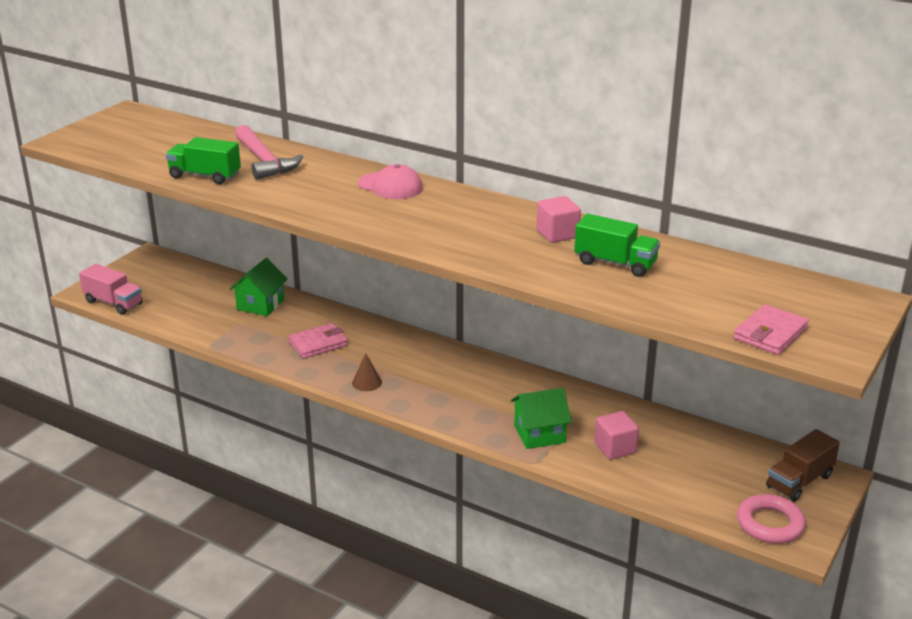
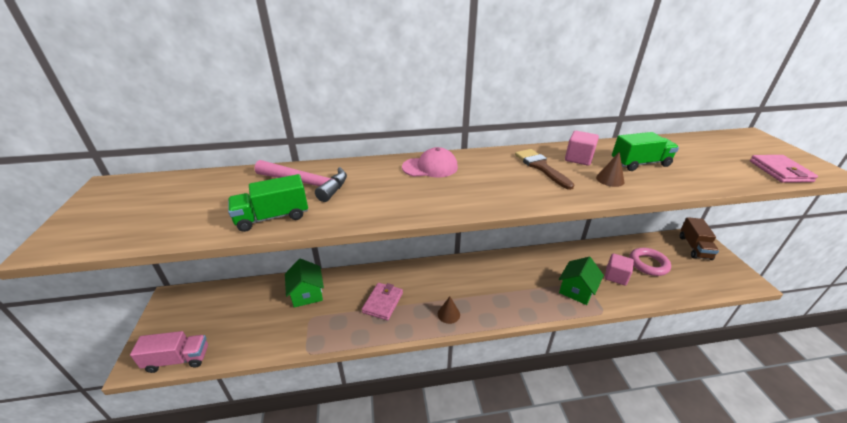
camera: 40 degrees left, 5 degrees up
pink ring [737,494,806,544] -> pink ring moved to [630,248,671,276]
none -> brown brush [515,149,575,190]
none -> brown cone [596,152,624,187]

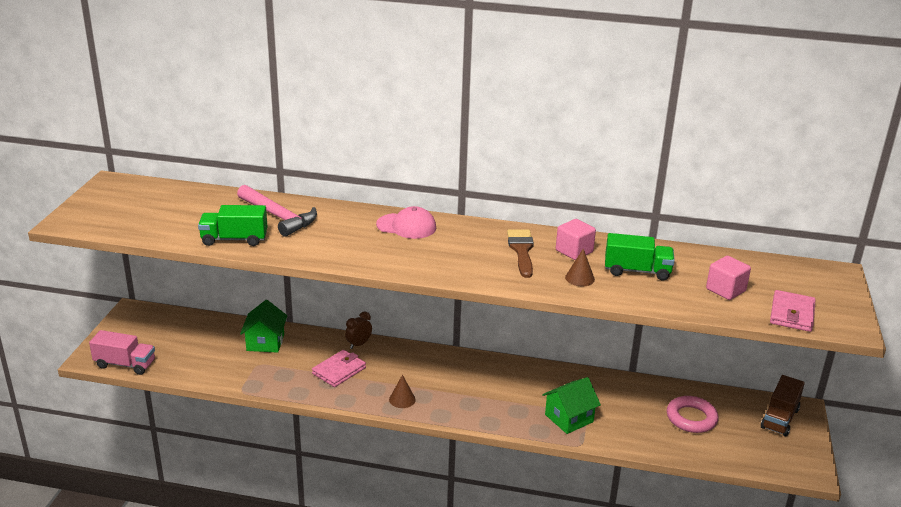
camera: 20 degrees right, 5 degrees down
pink cube [605,253,634,286] -> pink cube moved to [706,256,751,300]
none -> brown clock [345,311,372,349]

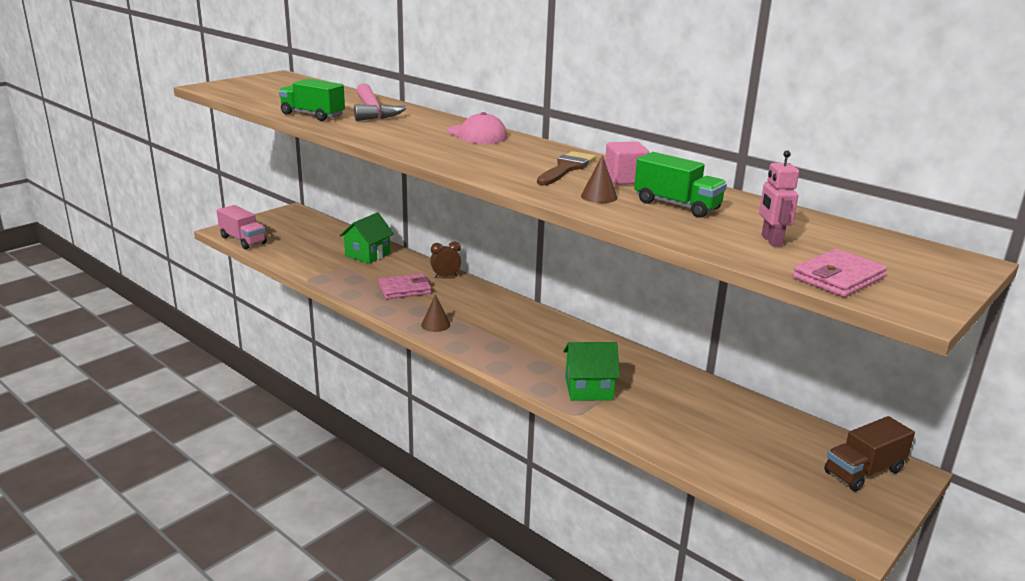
camera: 30 degrees right, 5 degrees down
pink ring [667,396,718,433] -> none
pink cube [706,256,751,300] -> pink robot [759,150,799,247]

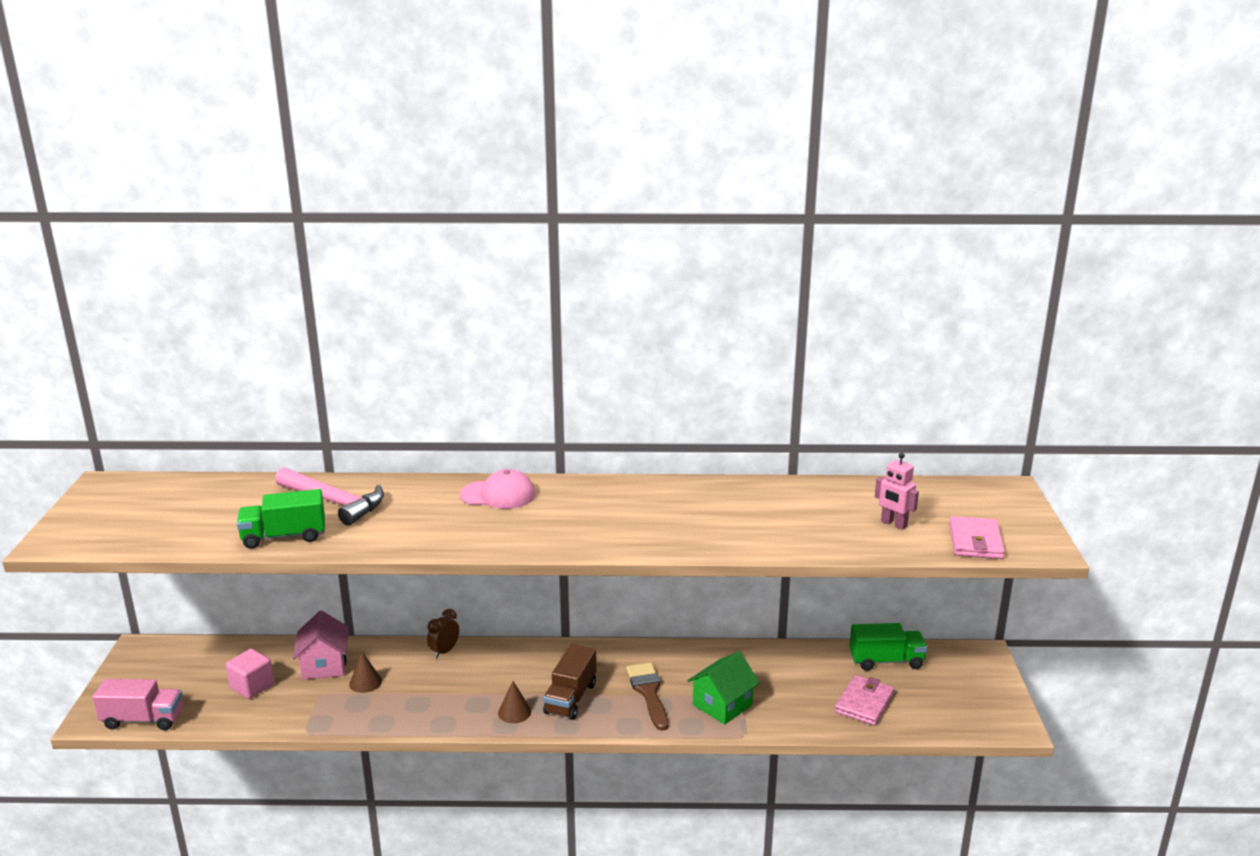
camera: 40 degrees left, 0 degrees up
green house [339,212,394,264] -> pink house [293,610,349,680]
pink wallet [379,273,431,299] -> pink wallet moved to [834,675,894,726]
brown brush [537,151,596,185] -> brown brush moved to [626,662,668,731]
brown cone [581,155,617,203] -> brown cone moved to [349,652,382,693]
pink cube [605,141,649,185] -> pink cube moved to [226,649,274,699]
green truck [634,152,727,218] -> green truck moved to [849,623,927,671]
brown truck [824,416,915,491] -> brown truck moved to [543,644,596,720]

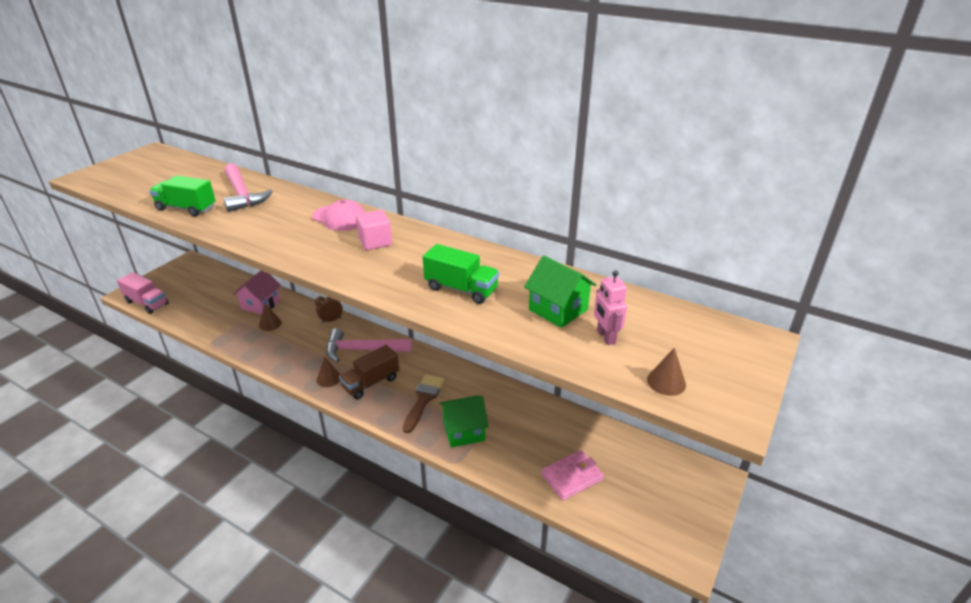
camera: 30 degrees right, 10 degrees up
pink cube [226,649,274,699] -> pink cube moved to [356,210,392,250]
green truck [849,623,927,671] -> green truck moved to [423,244,499,304]
pink wallet [949,516,1005,559] -> brown cone [647,348,686,396]
none -> pink hammer [326,328,412,362]
none -> green house [524,256,596,328]

